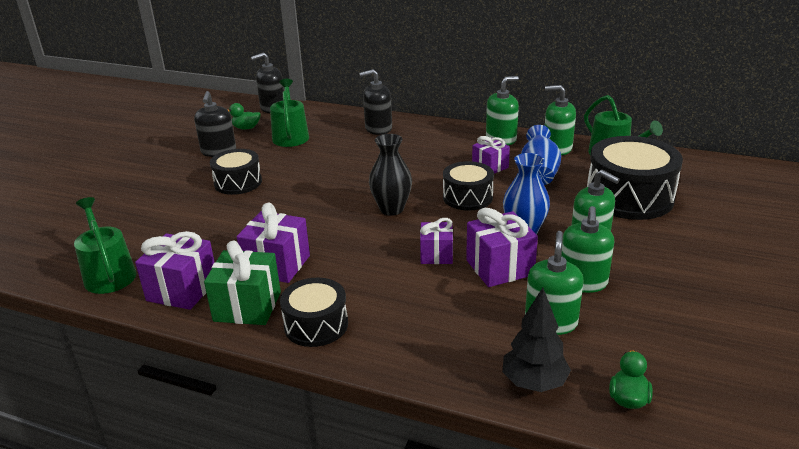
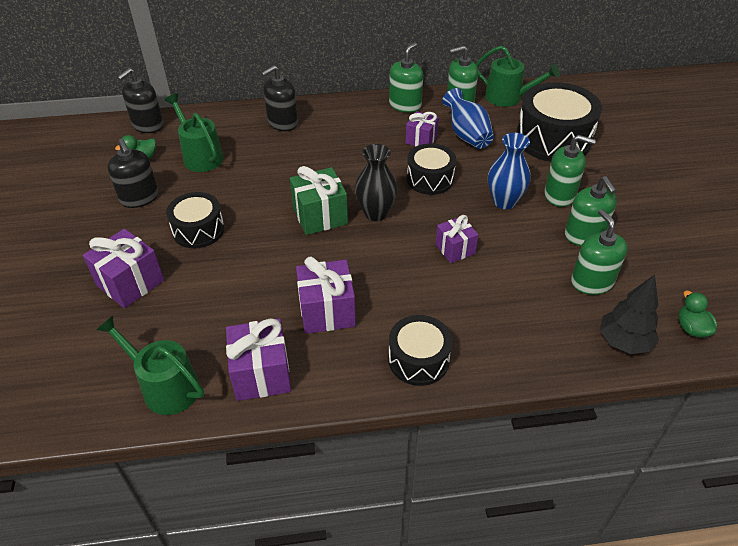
camera: 30 degrees left, 15 degrees up
green gift [204,241,281,325] -> green gift moved to [290,166,348,235]
purple gift [466,208,538,287] -> purple gift moved to [83,229,164,308]

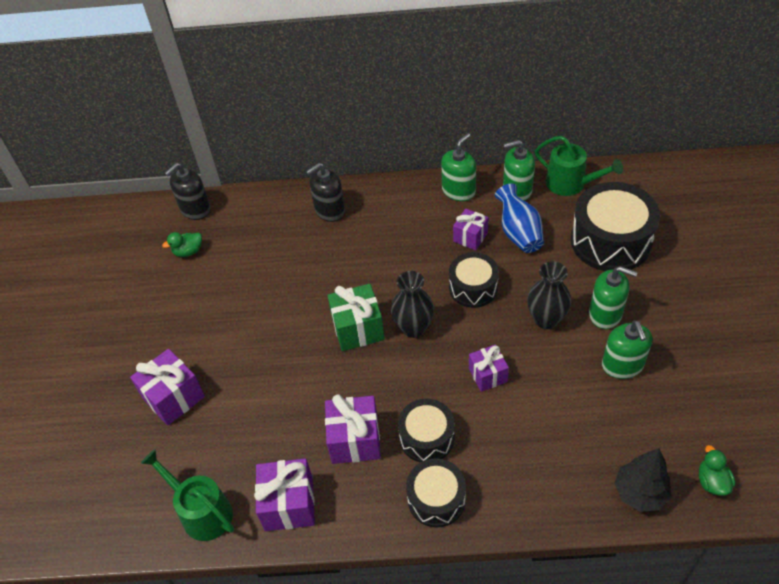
camera: 10 degrees right, 5 degrees up
black soap dispenser [107,139,159,208] -> none
green watering can [165,94,224,172] -> none
black drum [166,192,224,249] -> black drum moved to [398,399,455,462]
blue vase [488,133,531,209] -> black vase [527,261,571,329]
green soap dispenser [571,209,628,295] -> none

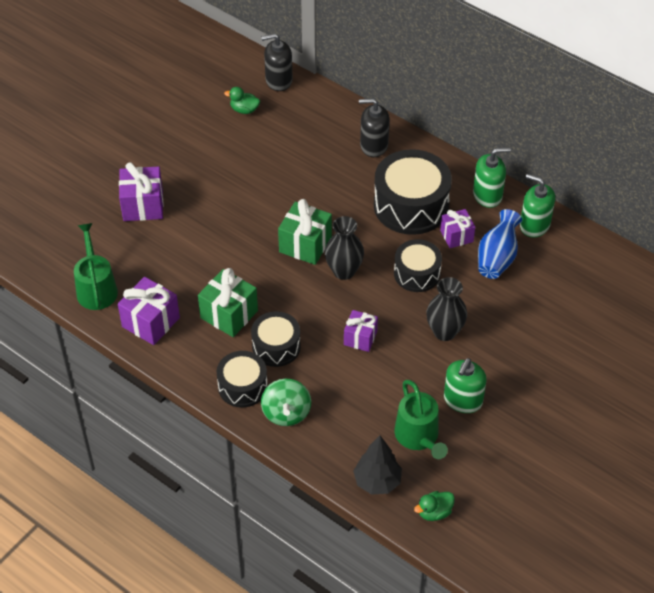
camera: 35 degrees right, 0 degrees up
purple gift [325,394,381,464] -> green gift [198,268,258,337]
green watering can [535,136,623,196] -> green watering can moved to [394,380,448,459]
black drum [571,182,660,271] -> black drum moved to [374,149,452,235]
green soap dispenser [589,266,638,329] -> none
green duck [699,445,735,496] -> green duck turned 150 degrees counterclockwise [414,491,455,521]
none -> green spinning top [261,379,311,426]

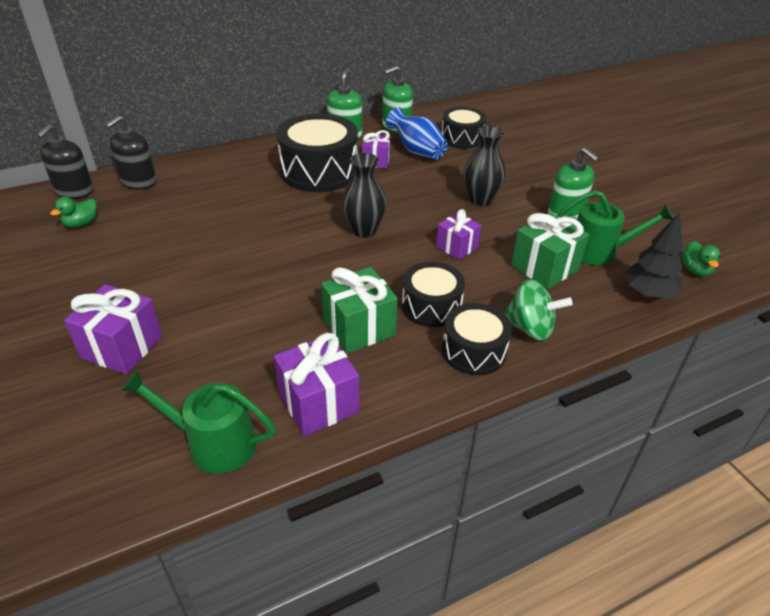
camera: 65 degrees left, 10 degrees down
green gift [278,199,332,265] -> green gift moved to [511,212,589,289]
black soap dispenser [359,98,390,157] -> black soap dispenser moved to [105,115,157,189]
black drum [394,239,442,292] -> black drum moved to [442,107,486,149]

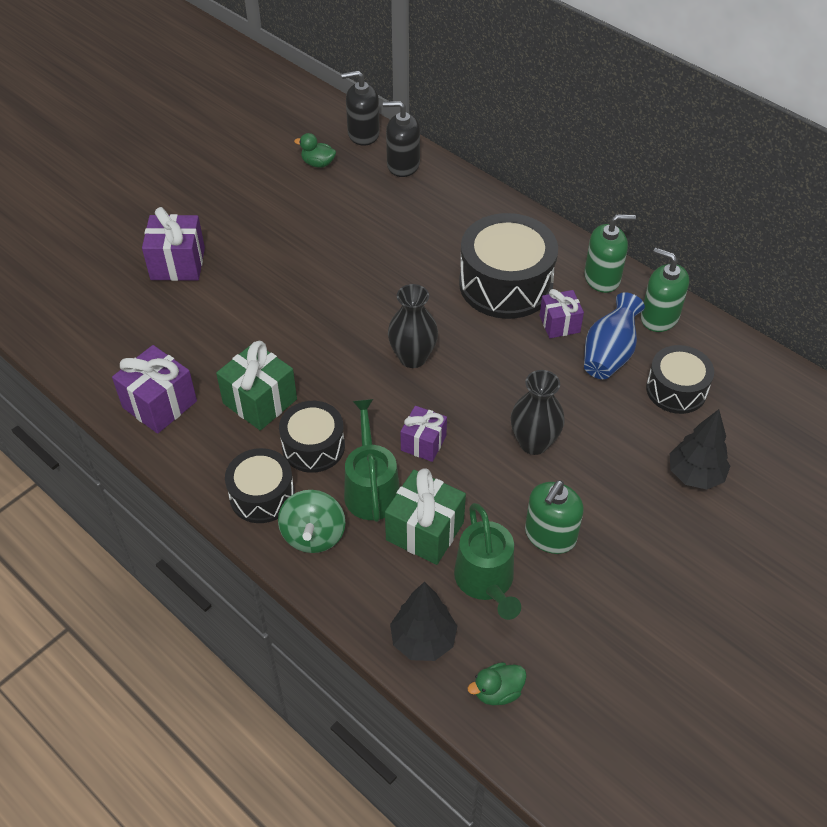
camera: 70 degrees right, 10 degrees up
green watering can [121,370,276,474] -> green watering can moved to [344,399,400,522]
none -> black tree [670,409,730,489]

